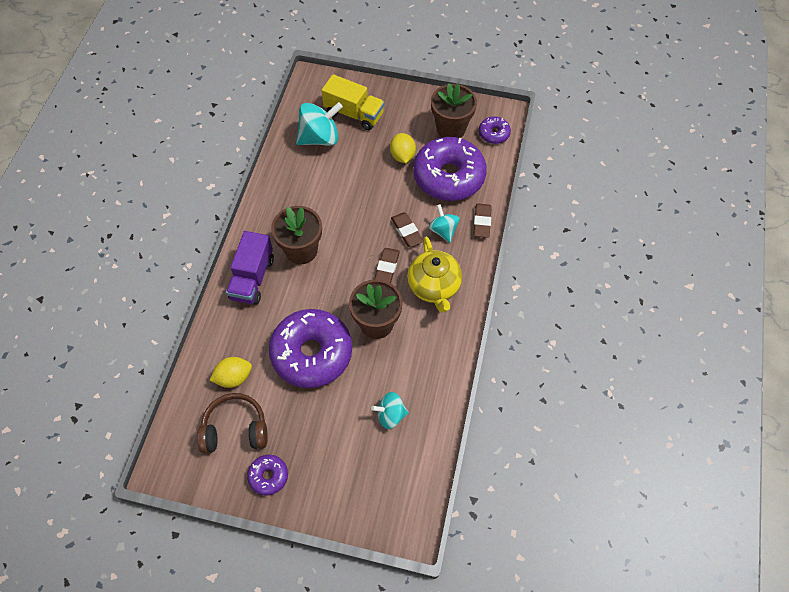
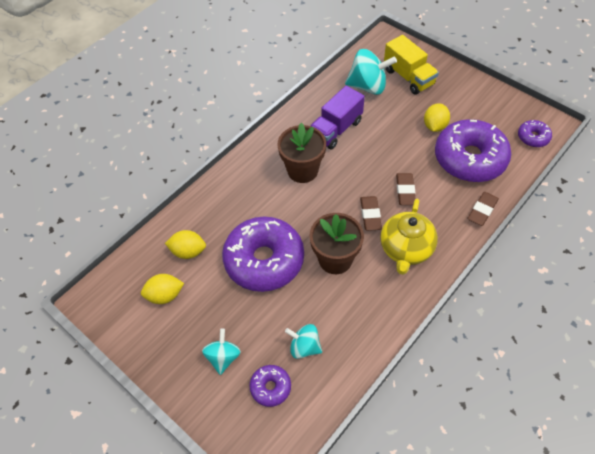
camera: 30 degrees right, 5 degrees down
brown headphones [197,393,268,453] -> yellow lemon [141,274,184,304]
purple truck [226,231,274,305] -> purple truck moved to [310,86,365,150]
purple donut [247,455,288,495] -> purple donut moved to [249,365,291,407]
brown eraser [375,248,400,283] -> brown eraser turned 45 degrees counterclockwise [360,196,382,231]
turquoise spinning top [429,204,460,243] -> turquoise spinning top moved to [202,328,241,375]
brown flower pot [431,83,477,138] -> none

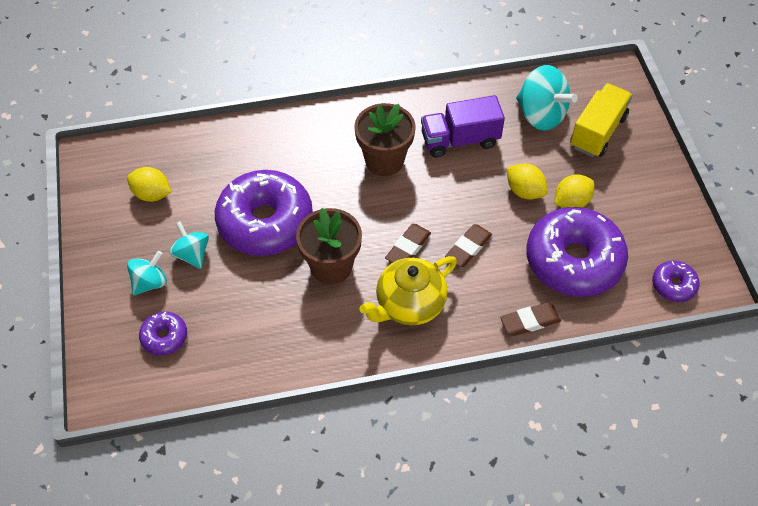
camera: 35 degrees right, 0 degrees up
yellow lemon [165,230,206,259] -> yellow lemon moved to [507,163,547,200]
turquoise spinning top [285,324,322,359] -> turquoise spinning top moved to [169,221,209,269]
yellow truck [384,35,439,95] -> yellow truck turned 150 degrees counterclockwise [570,83,632,157]

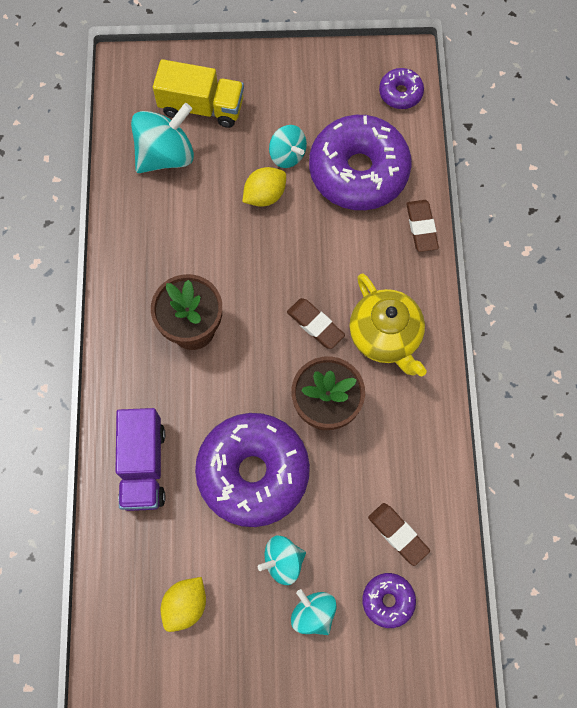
camera: 80 degrees left, 15 degrees up
purple truck [421,95,505,158] -> purple truck moved to [115,408,165,511]
brown eraser [445,224,492,267] -> brown eraser moved to [368,503,430,566]
yellow lemon [554,174,594,208] -> turquoise spinning top [269,125,307,168]
yellow truck [570,83,632,157] -> yellow truck turned 150 degrees clockwise [153,59,244,128]

